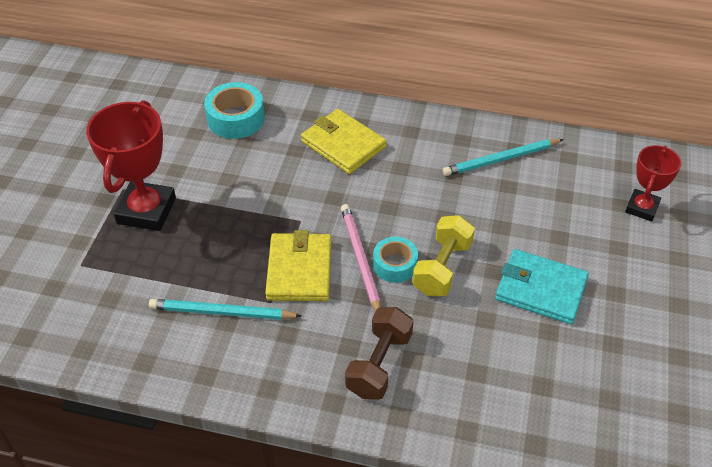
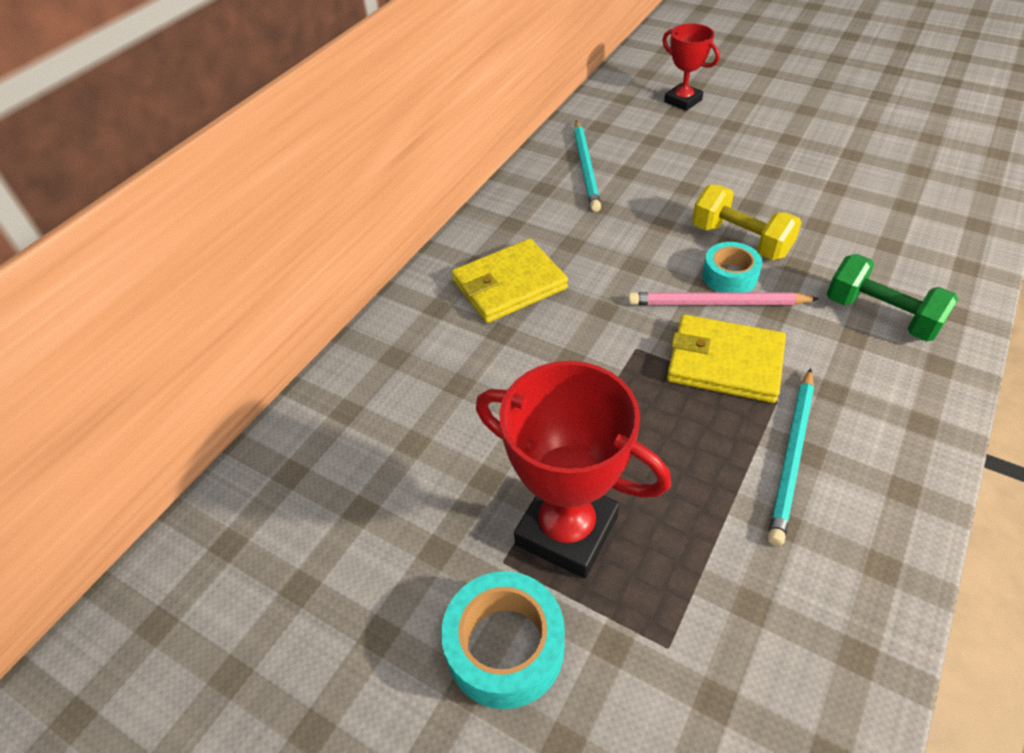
camera: 70 degrees left, 0 degrees up
turquoise tape [204,82,265,139] -> turquoise tape moved to [441,571,565,709]
brown dumbbell [345,307,413,400] -> green dumbbell [827,254,958,342]
turquoise wallet [495,249,589,324] -> none

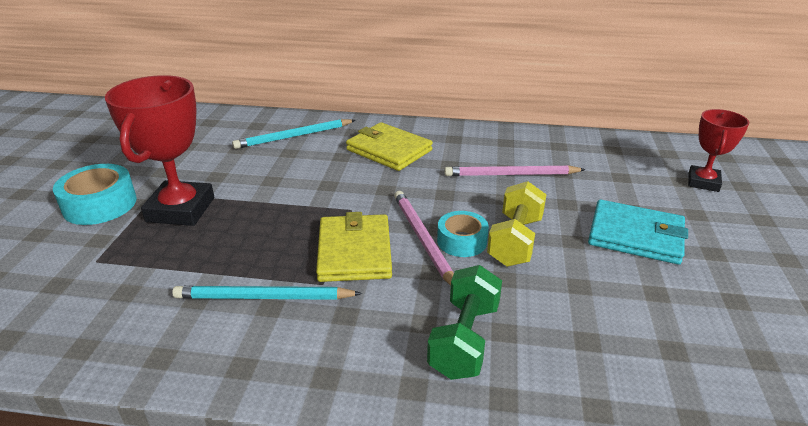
camera: 65 degrees right, 15 degrees down
turquoise pencil [574,120,601,212] -> turquoise pencil moved to [232,119,355,149]
none -> pink pencil [444,165,586,176]
none -> turquoise wallet [588,199,688,265]

